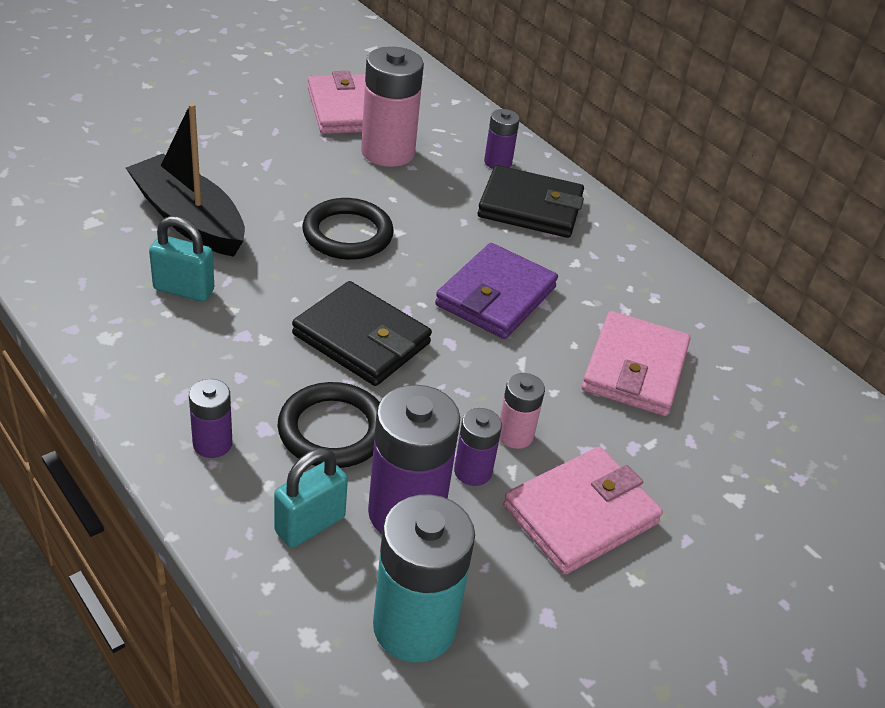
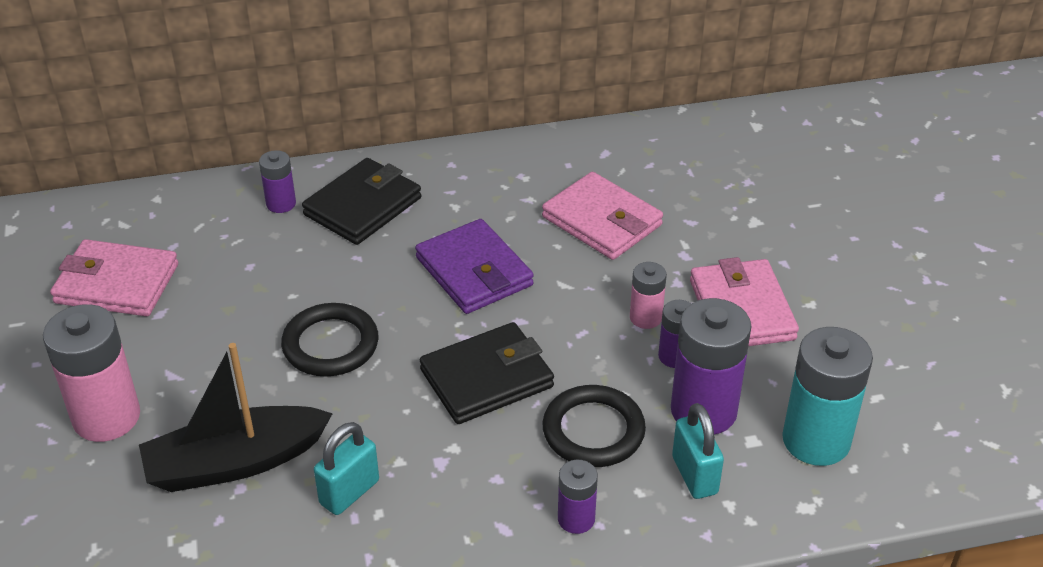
camera: 60 degrees left, 0 degrees up
pink battery [361,47,424,167] -> pink battery moved to [43,304,140,442]

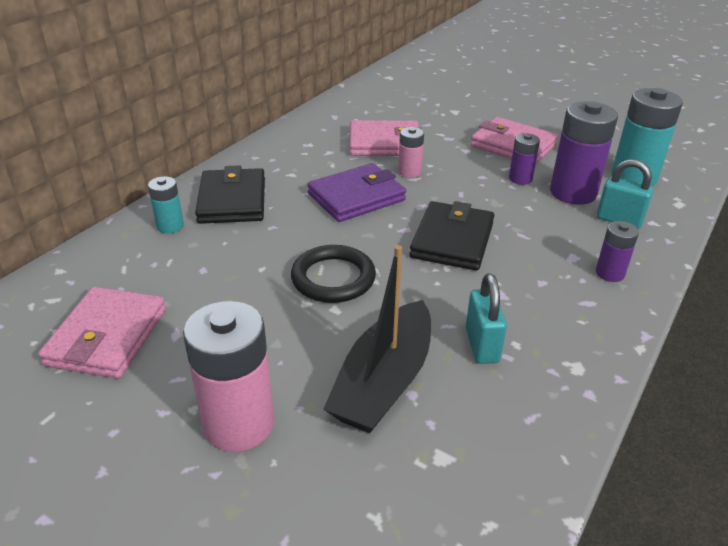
camera: 45 degrees left, 5 degrees down
pink wallet [50,239,178,316] -> pink wallet turned 45 degrees counterclockwise [38,287,166,379]
purple battery [259,150,296,213] -> turquoise battery [148,176,184,233]
purple wallet [415,219,534,314] -> purple wallet turned 45 degrees counterclockwise [307,163,406,222]
black ring [543,385,646,467] -> none
pink battery [630,262,667,329] -> pink battery moved to [398,127,424,178]

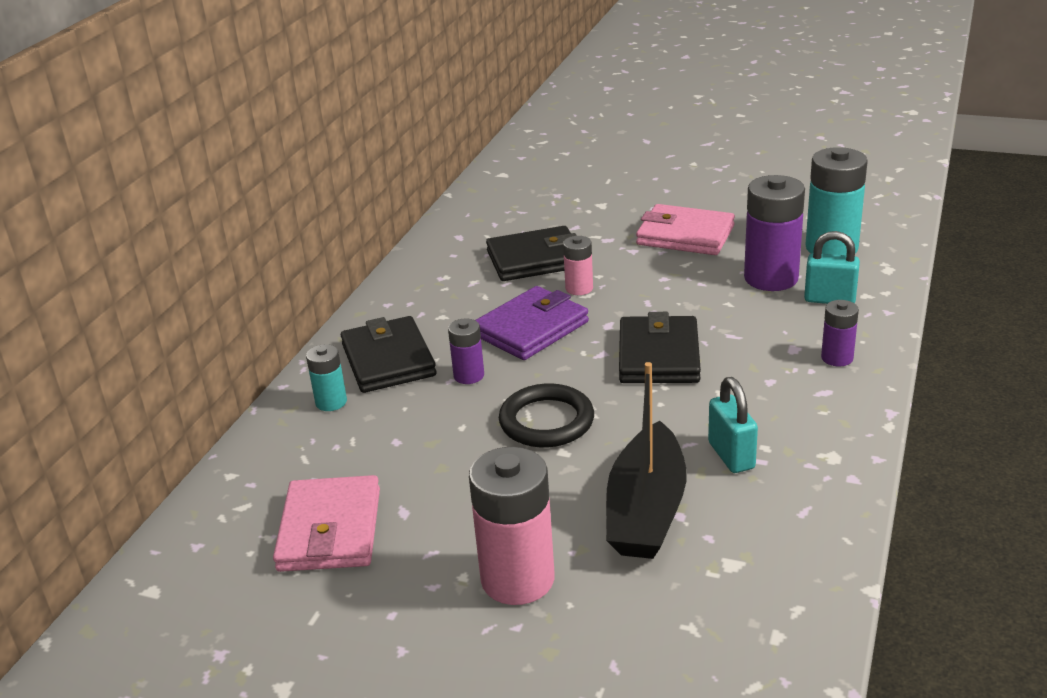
camera: 10 degrees left, 5 degrees down
pink wallet [350,120,422,156] -> black wallet [486,226,577,281]
purple battery [509,133,540,185] -> purple battery moved to [448,318,484,384]

